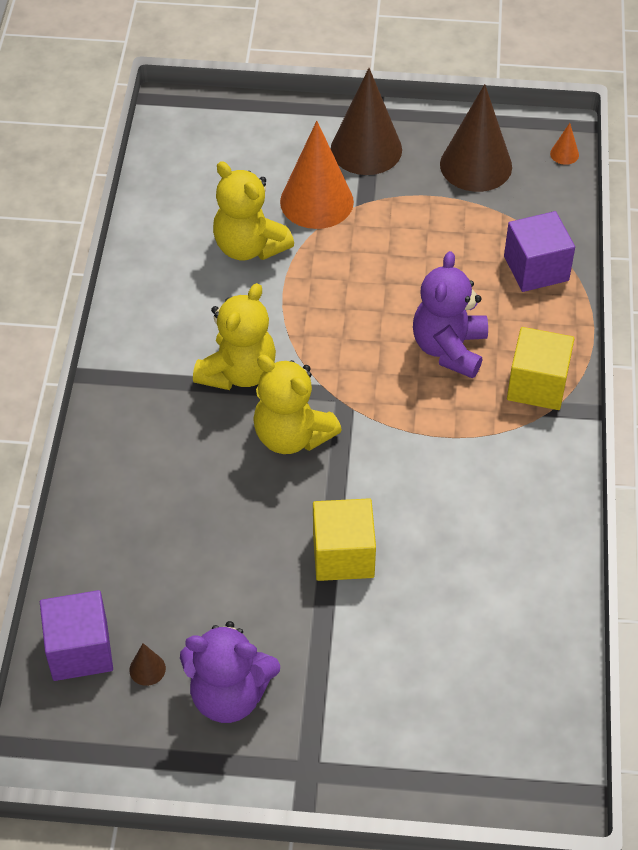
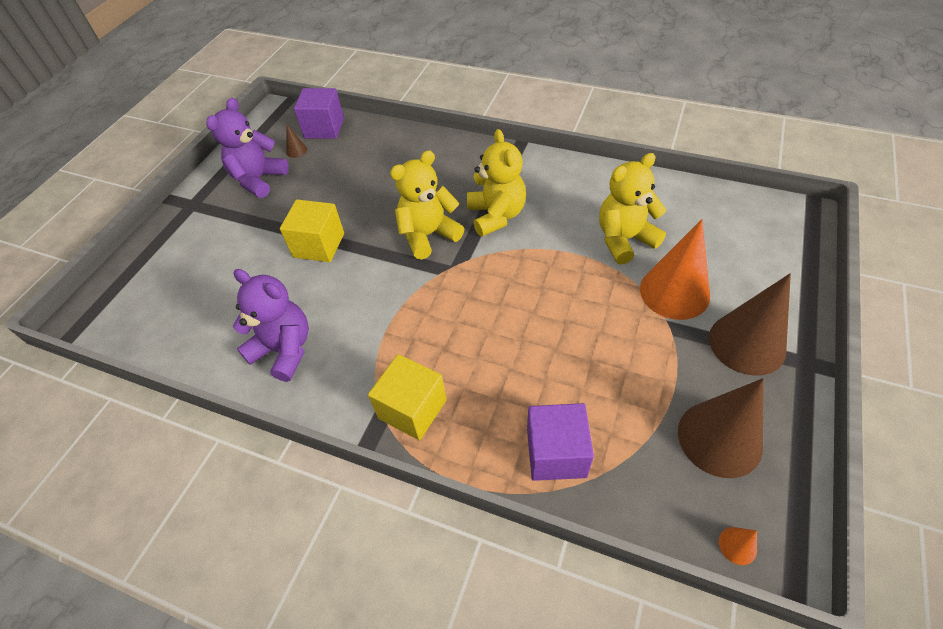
camera: 110 degrees right, 0 degrees up
yellow teddy bear [193,283,276,390] -> yellow teddy bear turned 150 degrees counterclockwise [467,129,526,237]
purple teddy bear [413,251,488,378] -> purple teddy bear moved to [233,269,309,382]

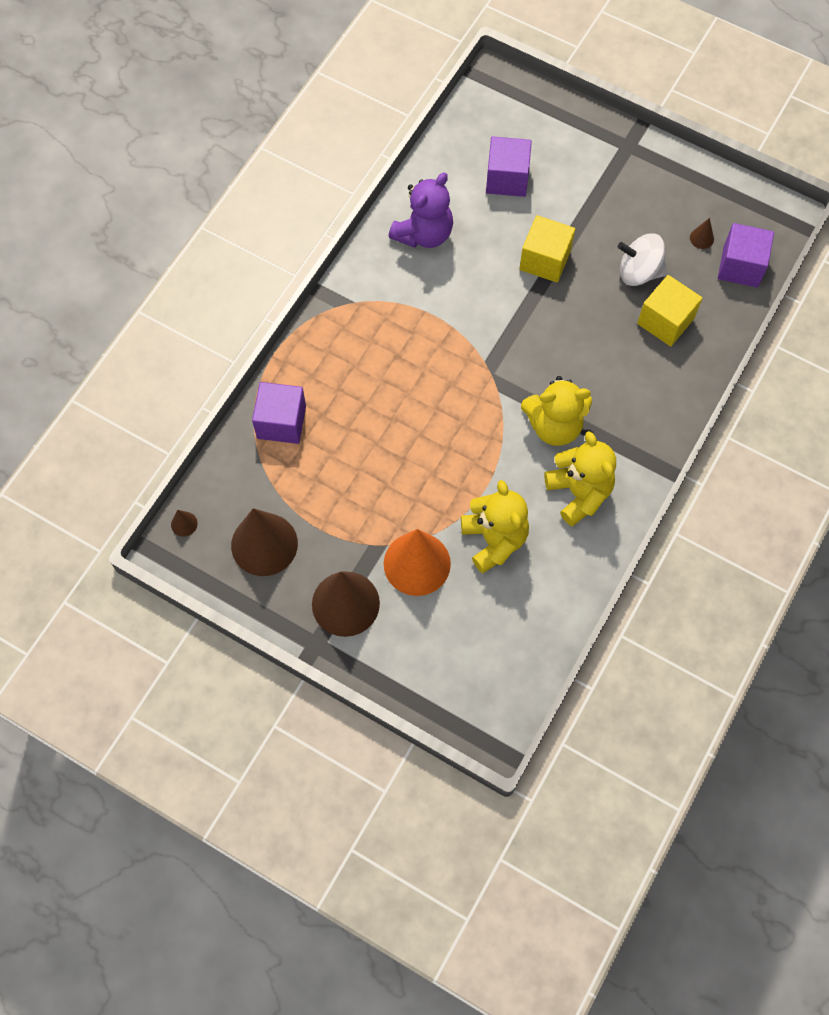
camera: 95 degrees right, 15 degrees up
purple teddy bear [206,98,289,198] -> none
yellow cube [368,354,447,440] -> yellow cube moved to [637,275,702,346]
yellow teddy bear [390,150,464,260] -> yellow teddy bear moved to [544,431,616,526]
orange cone [719,527,757,565] -> brown cone [171,510,198,537]
none -> purple cube [486,136,532,197]
none -> white spinning top [618,233,666,286]

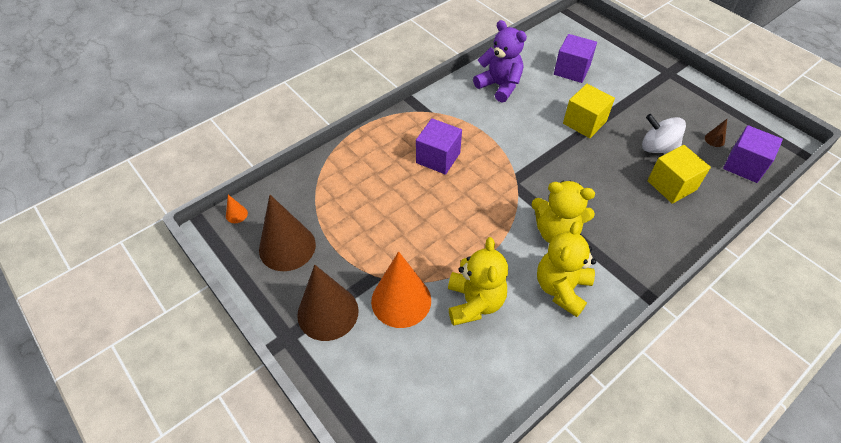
camera: 20 degrees right, 15 degrees down
brown cone [171,510,198,537] -> orange cone [226,195,248,223]
purple cube [252,382,306,444] -> purple cube moved to [416,118,462,175]
purple teddy bear [388,172,453,248] -> purple teddy bear turned 105 degrees counterclockwise [473,20,527,103]
yellow teddy bear [544,431,616,526] -> yellow teddy bear turned 150 degrees counterclockwise [537,221,596,317]

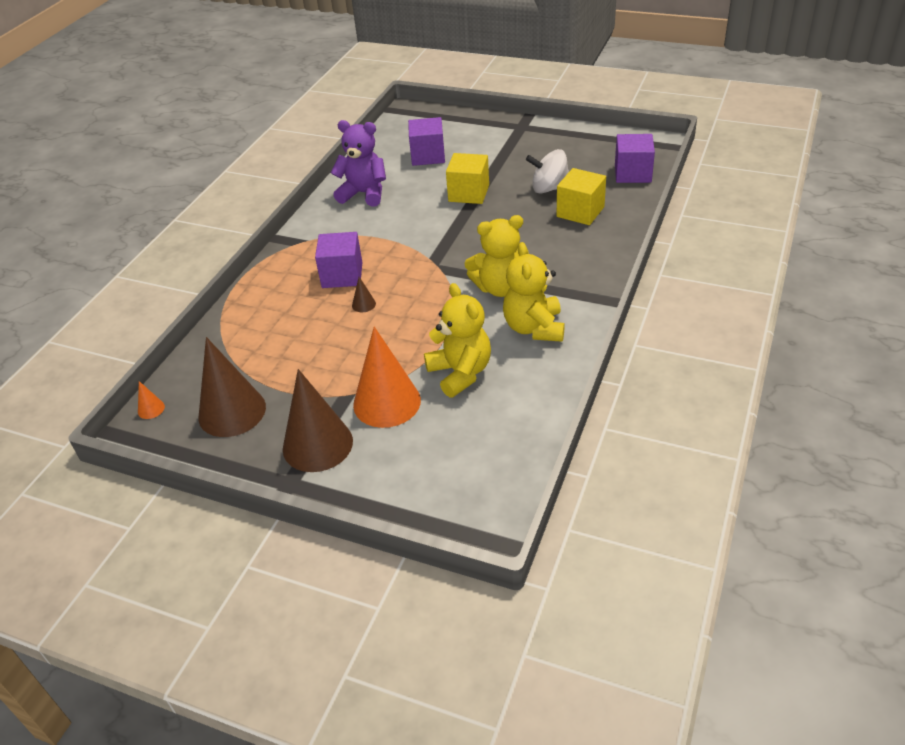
camera: 25 degrees left, 10 degrees down
brown cone [705,119,727,147] -> brown cone moved to [352,277,376,312]

